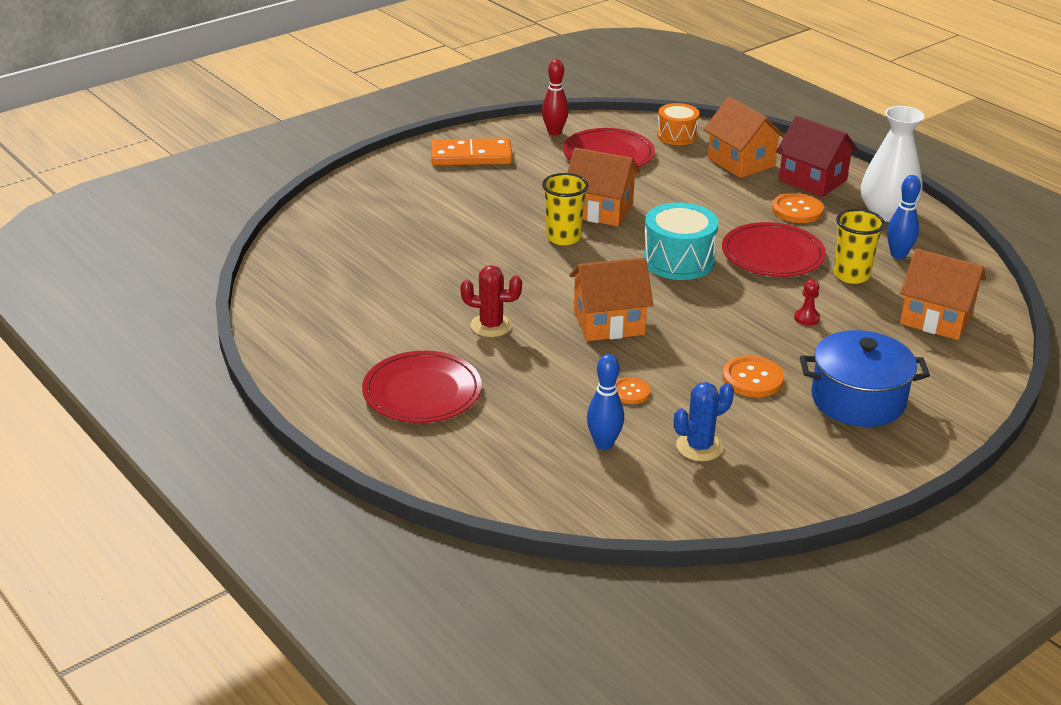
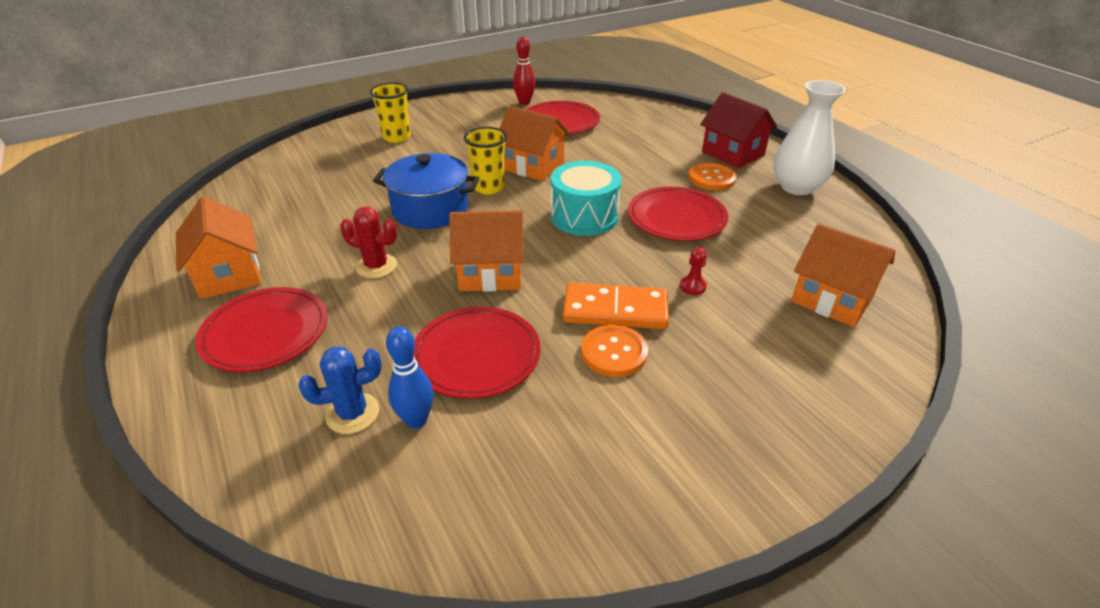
camera: 10 degrees right, 5 degrees up
orange domino [431,138,512,165] -> orange domino moved to [563,282,669,329]
orange button [616,377,651,404] -> red plate [414,307,541,399]
orange drum [657,103,700,145] -> none
blue cactus [674,382,734,461] -> blue cactus moved to [298,347,382,434]
orange house [704,97,785,178] -> orange house moved to [176,196,261,299]
blue pot [800,330,930,427] -> blue pot moved to [373,153,480,229]
yellow cup [834,209,885,284] -> yellow cup moved to [370,82,411,143]
blue bowling pin [887,175,921,259] -> none

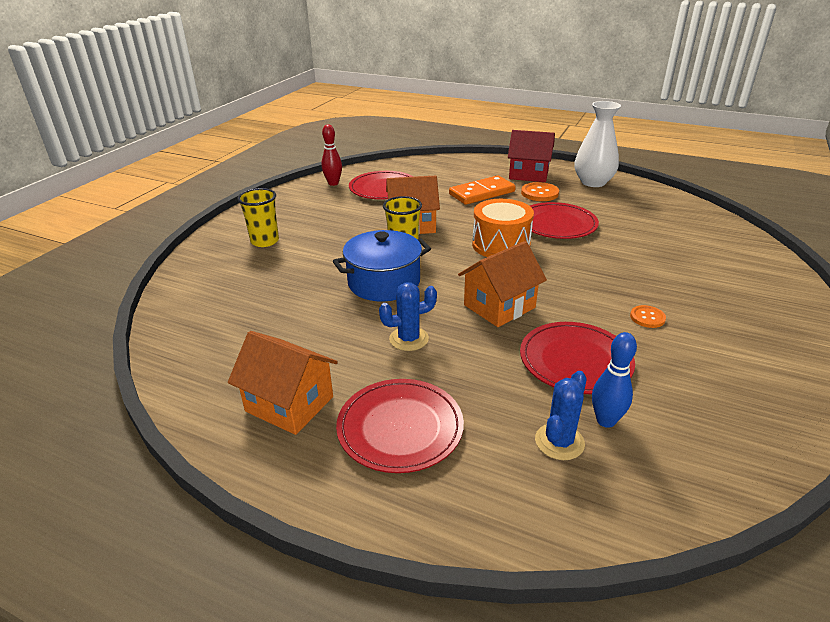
camera: 35 degrees left, 5 degrees down
red cactus [340,206,397,278] -> blue cactus [379,282,437,351]
turquoise drum [551,161,622,236] -> orange drum [472,199,534,257]
orange domino [563,282,669,329] -> orange domino moved to [449,176,516,205]
orange button [581,325,648,377] -> orange button [630,305,666,328], size x0.64
red pawn [680,247,707,295] -> none
orange house [791,224,895,327] -> none

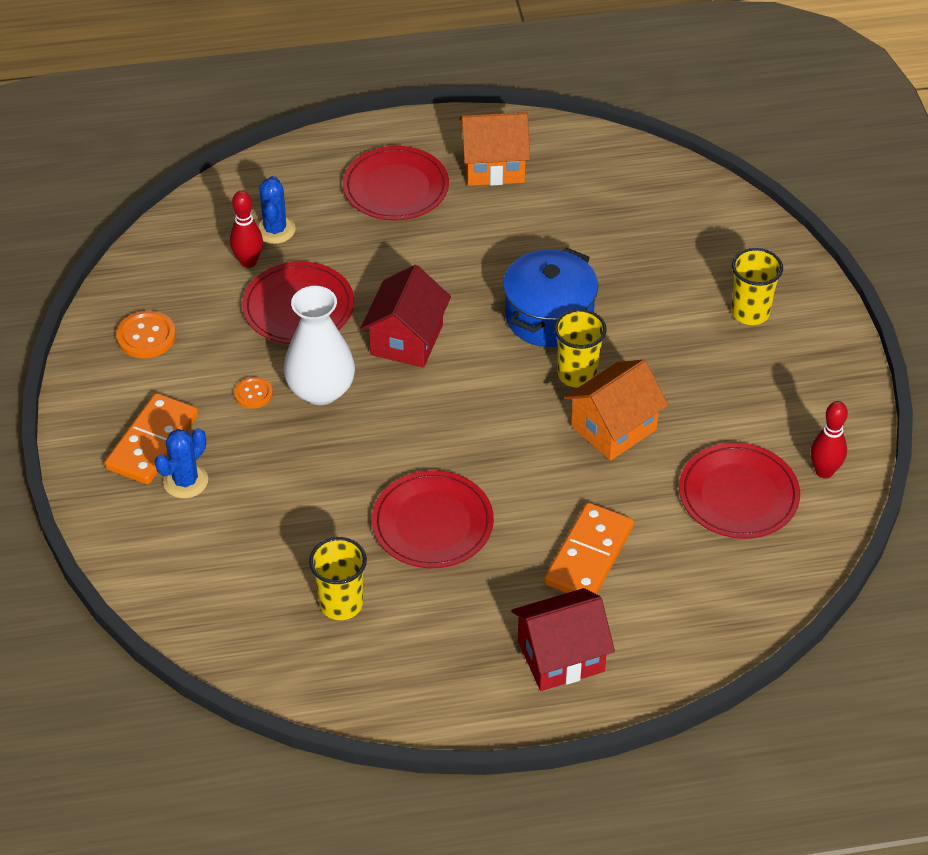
camera: 145 degrees right, 15 degrees up
blue cactus [379,282,437,351] -> blue cactus moved to [154,428,208,498]
orange house [458,241,547,327] -> red house [360,265,451,368]
orange drum [472,199,534,257] -> none
orange button [521,182,559,201] -> orange button moved to [116,310,176,359]
white vase [575,101,621,187] -> white vase moved to [284,286,355,405]
blue bowling pin [592,332,637,428] -> red bowling pin [230,191,263,268]
none -> orange domino [105,393,199,485]
none -> yellow cup [309,537,367,620]

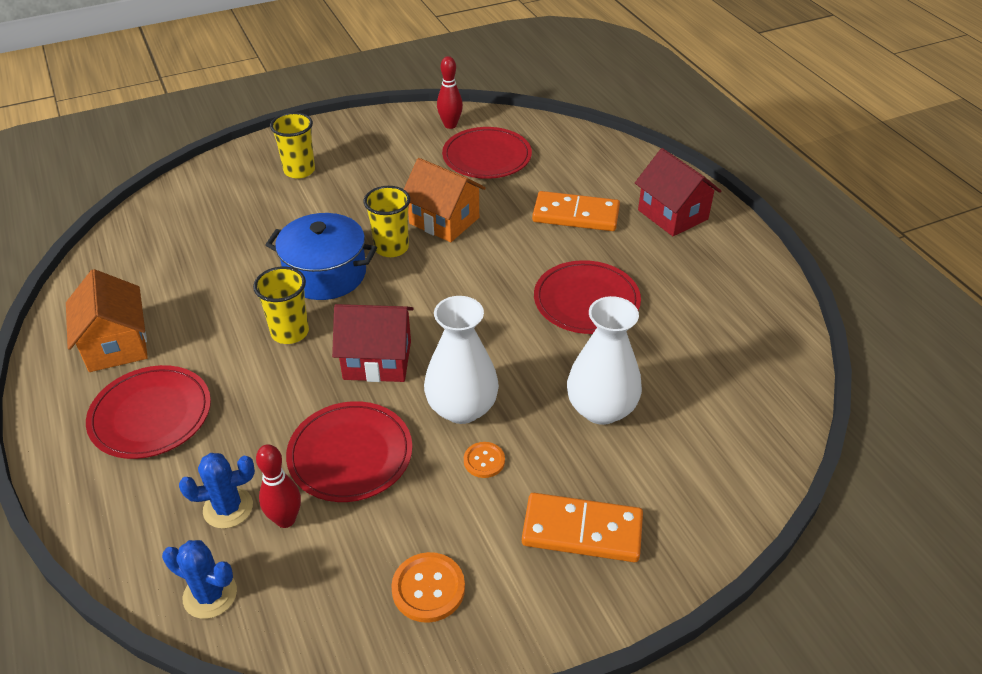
camera: 105 degrees left, 5 degrees down
blue cactus [154,428,208,498] -> blue cactus moved to [162,540,237,619]
yellow cup [309,537,367,620] -> yellow cup moved to [253,266,309,344]
none -> white vase [567,296,642,425]

